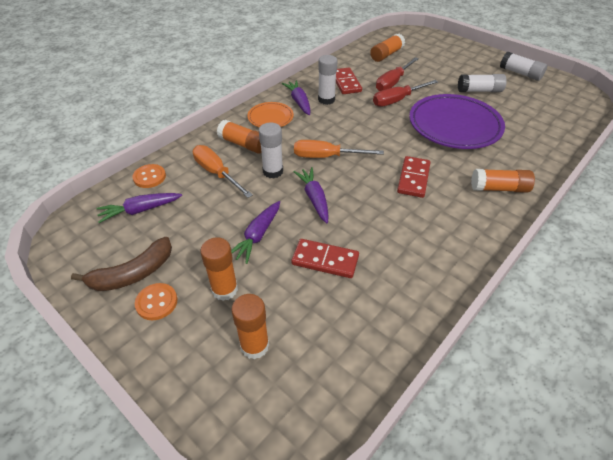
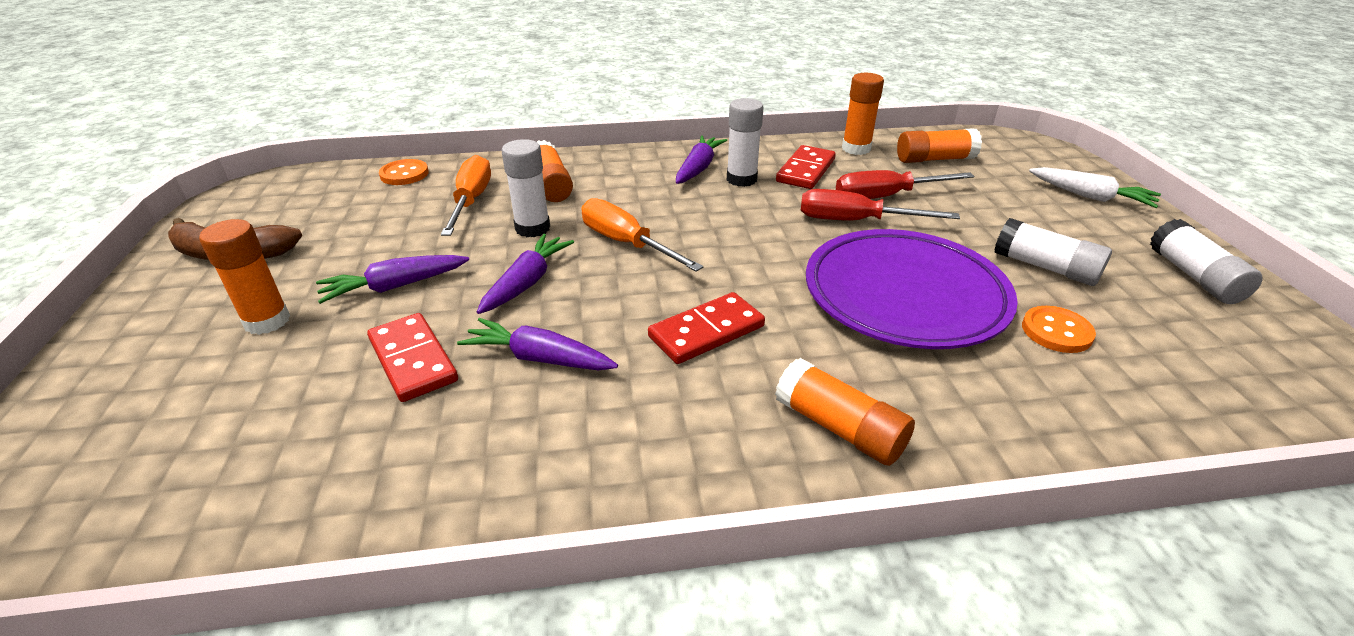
camera: 40 degrees right, 10 degrees down
purple carrot [96,193,182,223] -> purple carrot moved to [457,318,618,370]
orange button [135,283,177,320] -> orange button moved to [1022,306,1096,353]
orange glue stick [231,294,269,359] -> orange glue stick moved to [842,73,884,155]
orange plate [248,102,294,127] -> none
none -> white carrot [1029,167,1161,208]

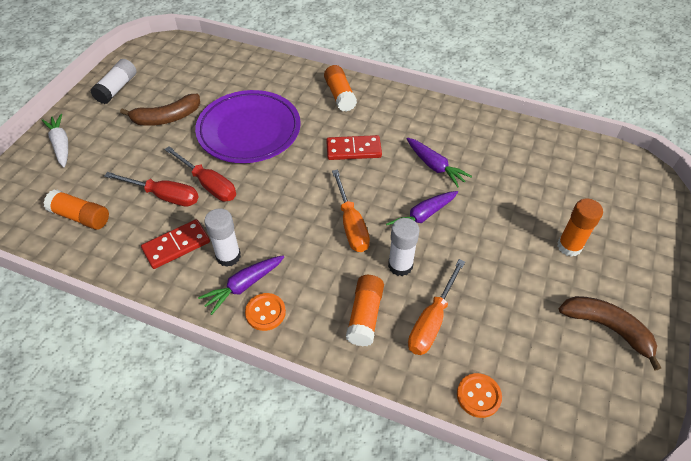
camera: 150 degrees left, 15 degrees up
purple carrot [316,255,469,304] -> none
red domino [367,313,458,402] -> none
orange glue stick [842,73,884,155] -> none
white glue stick [994,218,1112,286] -> brown banana [120,94,200,126]
orange button [1022,306,1096,353] -> orange button moved to [245,293,286,331]

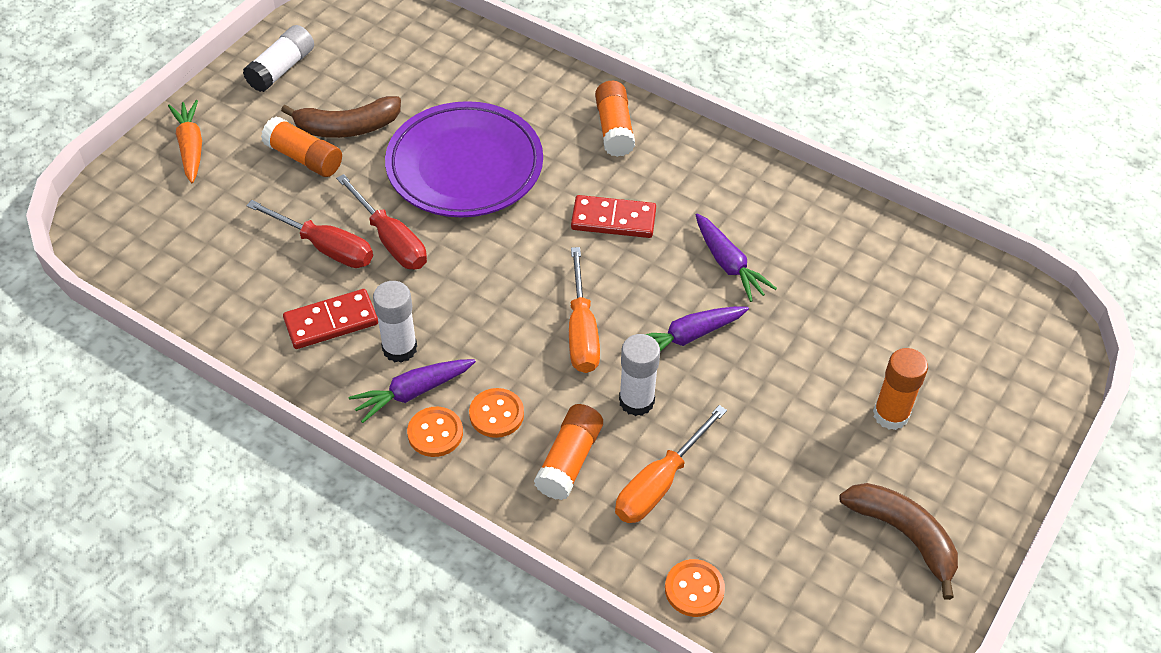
camera: 10 degrees right, 0 degrees up
white carrot [42,114,68,167] -> orange carrot [168,100,202,183]
orange glue stick [43,190,109,230] -> orange glue stick moved to [261,116,342,177]
none -> orange button [469,388,524,438]

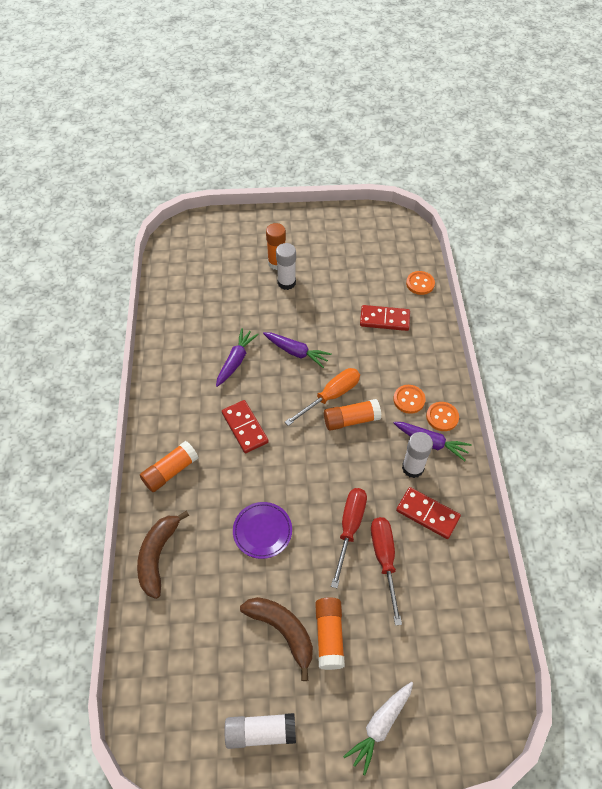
camera: 125 degrees left, 5 degrees up
orange carrot [168,100,202,183] -> white carrot [343,682,413,775]
purple plate [385,101,543,217] -> purple plate [233,502,292,559], size x0.51
orange glue stick [534,404,603,500] -> orange glue stick moved to [324,399,381,431]
orange screwdriver [615,405,727,523] -> red domino [360,305,410,331]
white glue stick [619,334,660,416] -> white glue stick moved to [276,243,296,290]
brown banana [839,483,958,600] -> brown banana moved to [137,511,189,599]

